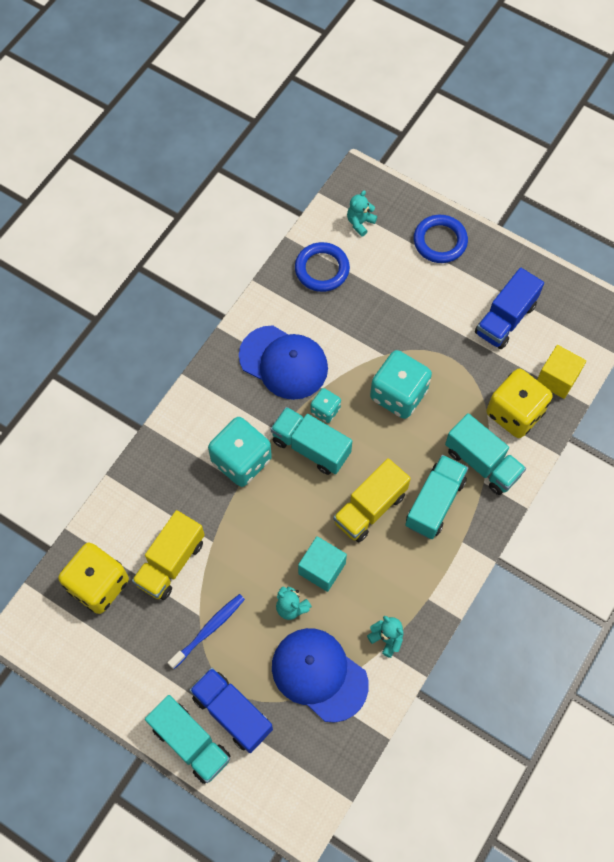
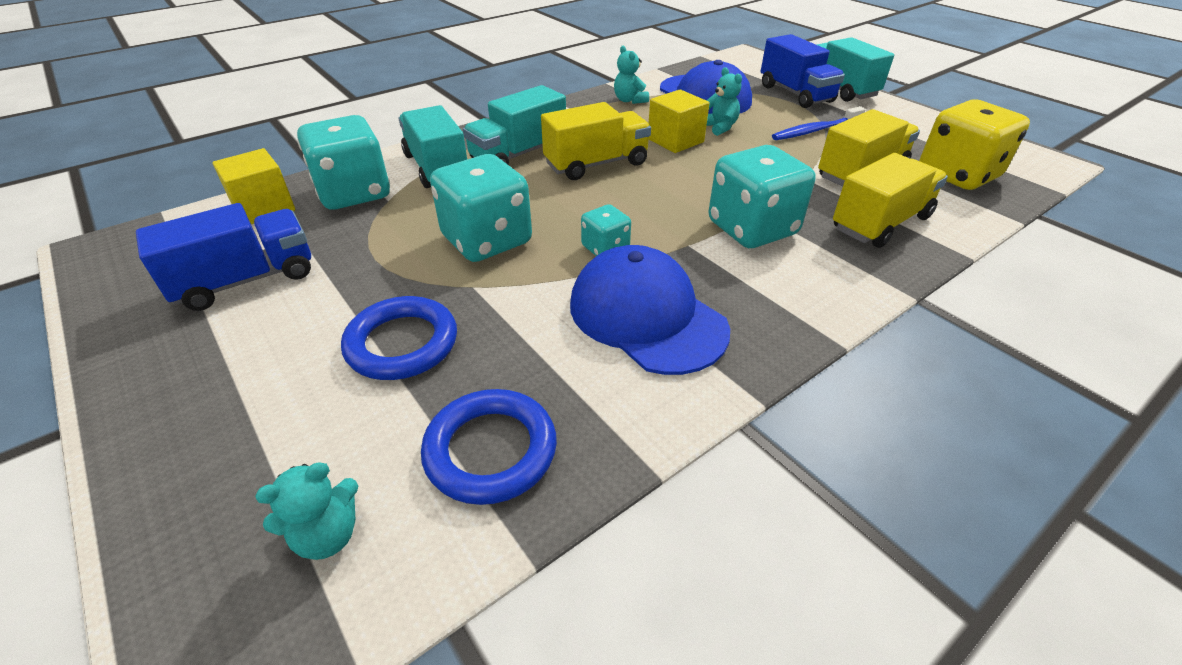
camera: 160 degrees left, 25 degrees down
turquoise truck [271,407,352,475] -> none
turquoise cube [298,536,347,592] -> yellow cube [649,89,710,153]
blue ring [414,215,468,263] -> blue ring moved to [341,296,457,380]
yellow dice [486,369,553,438] -> turquoise dice [297,115,390,210]
none -> yellow truck [833,153,948,248]

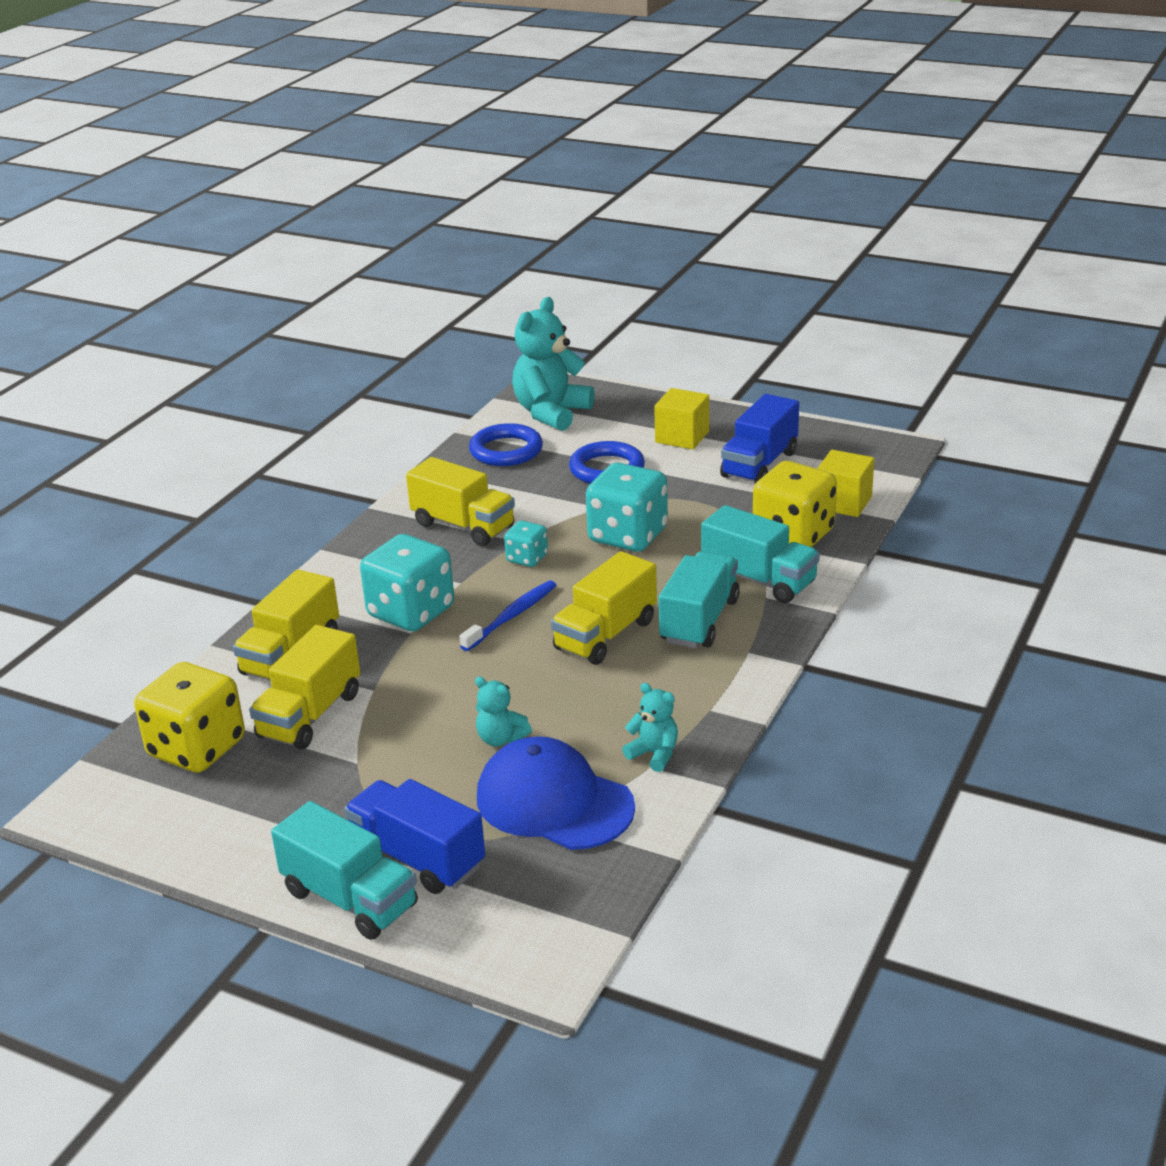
camera: 155 degrees right, 10 degrees down
turquoise teddy bear [255,462,358,560] -> turquoise teddy bear [512,297,595,431], size x2.04
turquoise dice [297,115,390,210] -> yellow dice [753,461,837,547]
blue cap [570,245,730,375] -> yellow truck [406,457,515,546]
yellow cube [649,89,710,153] -> yellow cube moved to [654,388,709,449]
blue toothbrush [772,106,866,140] -> blue toothbrush moved to [459,580,556,651]

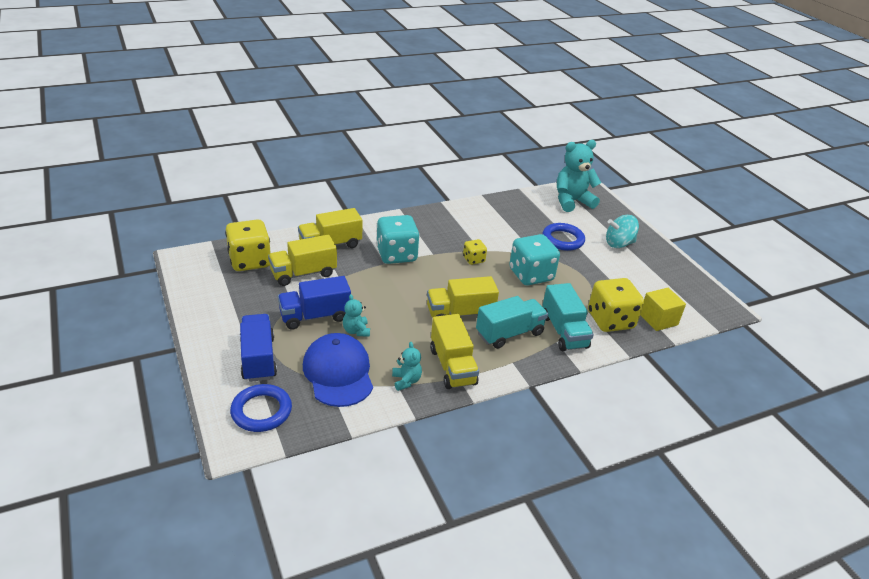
camera: 35 degrees right, 5 degrees up
turquoise truck [271,801,418,940] -> none
yellow truck [406,457,515,546] -> yellow truck moved to [430,314,479,389]
blue toothbrush [459,580,556,651] -> none
blue ring [469,423,543,466] -> blue ring moved to [230,384,292,432]
turquoise dice [504,521,548,567] -> yellow dice [463,239,487,265]
yellow cube [654,388,709,449] -> turquoise spinning top [606,215,639,248]
blue truck [720,394,799,484] -> blue truck moved to [278,276,351,330]

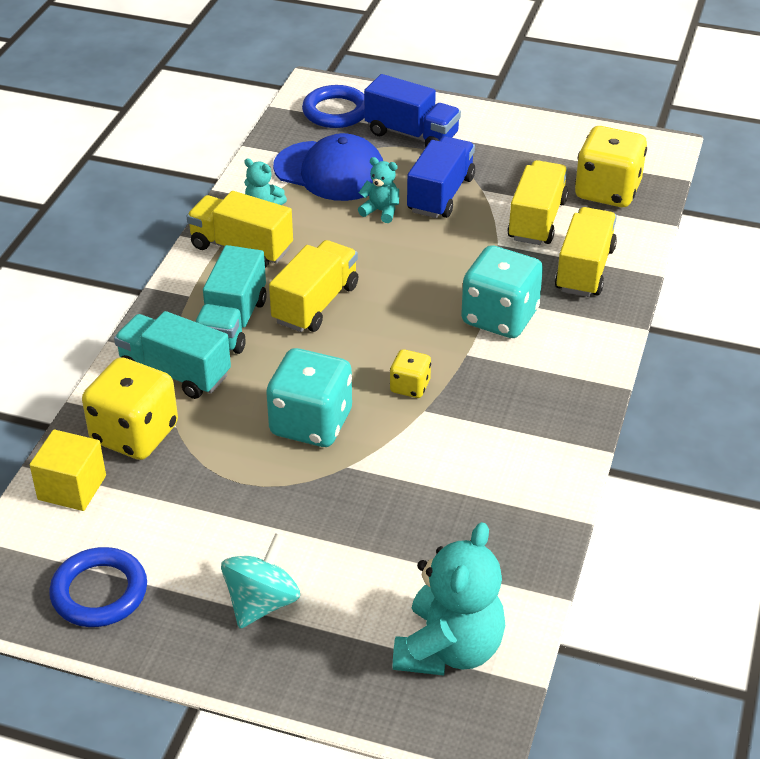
camera: 135 degrees right, 5 degrees up
blue ring [542,223,585,251] -> blue ring moved to [49,547,147,627]

